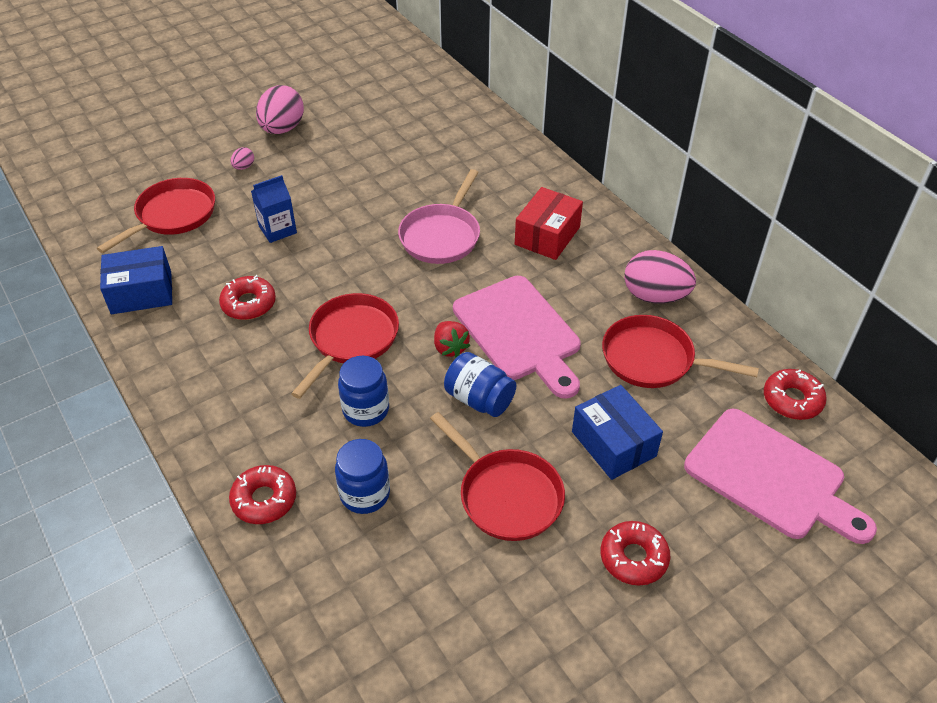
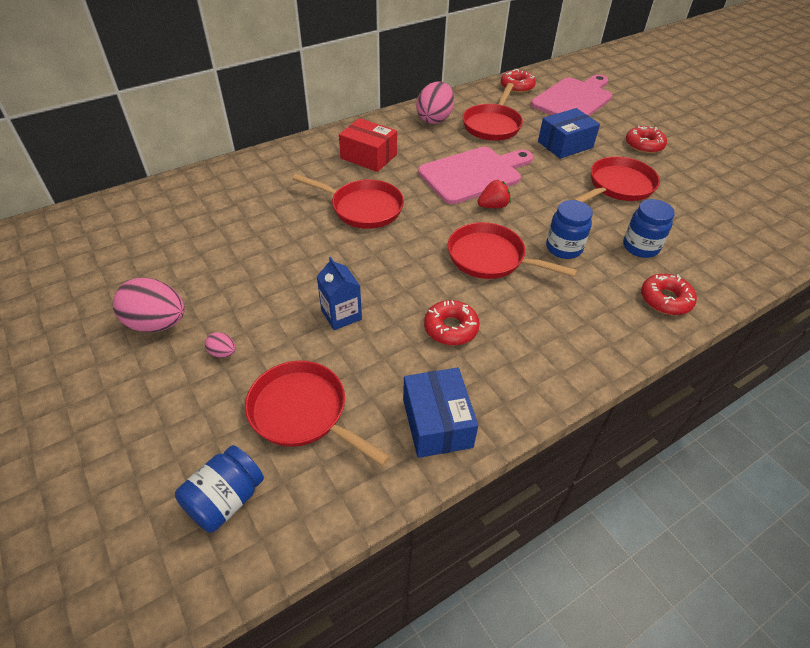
camera: 90 degrees left, 0 degrees up
pink pan [398,169,480,264] -> red pan [292,174,404,229]
blue jar [444,352,516,417] -> blue jar moved to [175,445,264,533]

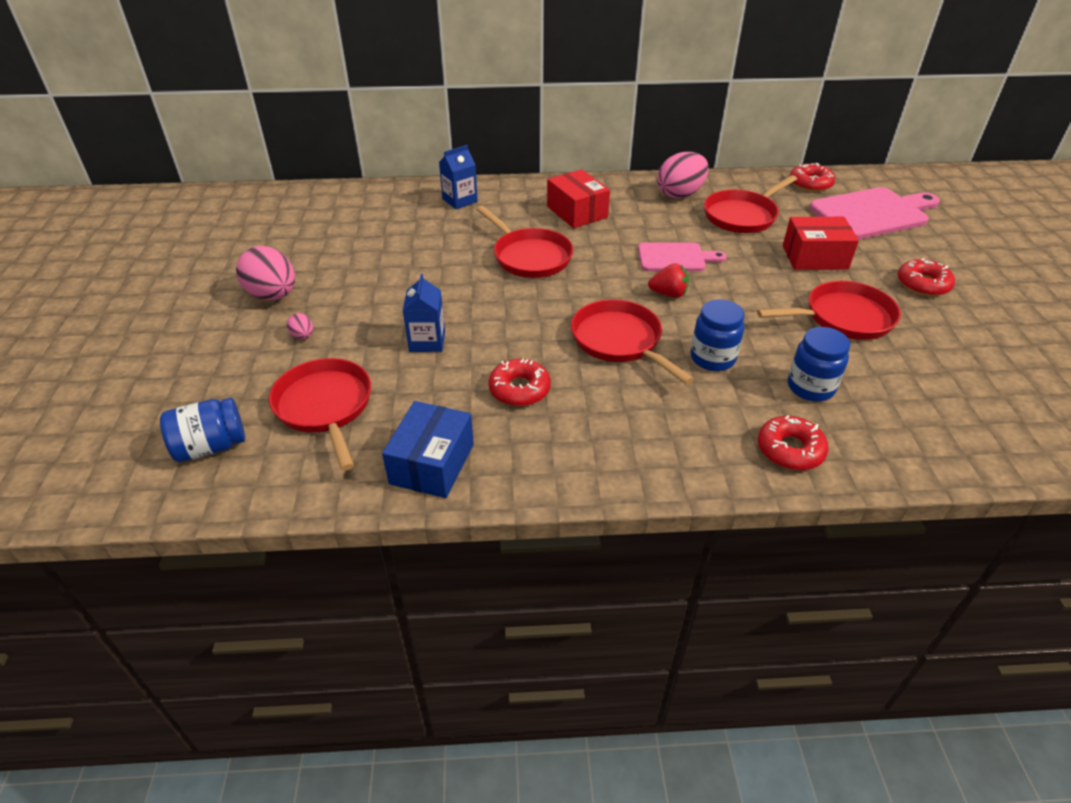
camera: 30 degrees right, 5 degrees down
pink cutting board [418,147,533,204] -> pink cutting board [638,242,727,271], size x0.61
blue box [538,108,600,159] -> red box [783,217,859,270]
none -> blue carton [439,145,478,209]

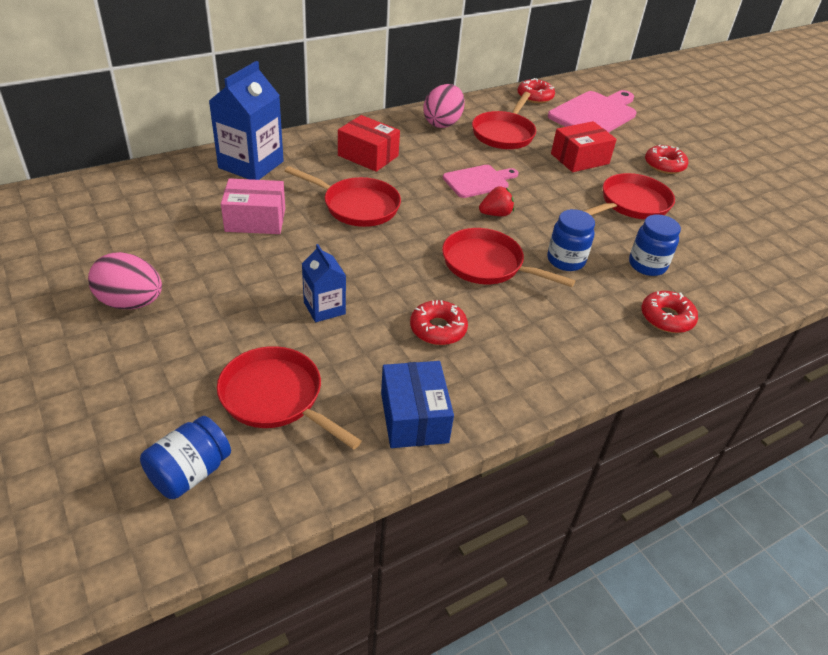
camera: 30 degrees left, 0 degrees up
pink egg [287,313,313,339] -> none
blue carton [439,145,478,209] -> blue carton [209,61,284,180], size x1.79
none -> pink box [221,178,285,234]

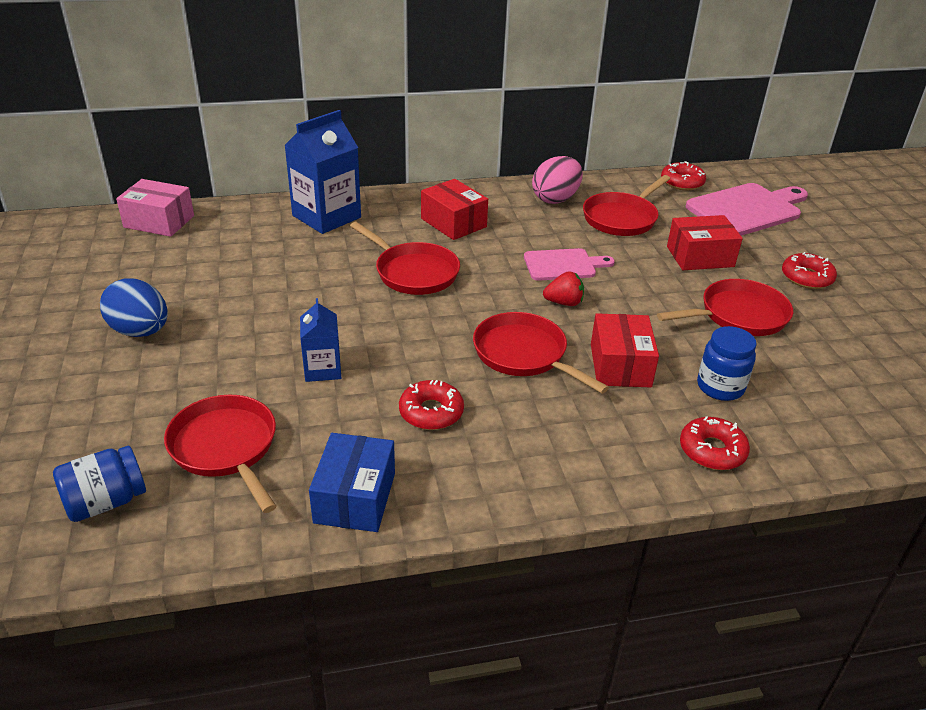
camera: 20 degrees right, 5 degrees down
pink egg [88,252,162,309] -> blue egg [100,278,168,337]
pink box [221,178,285,234] -> pink box moved to [116,179,194,237]
blue jar [547,209,595,271] -> red box [591,313,659,387]

